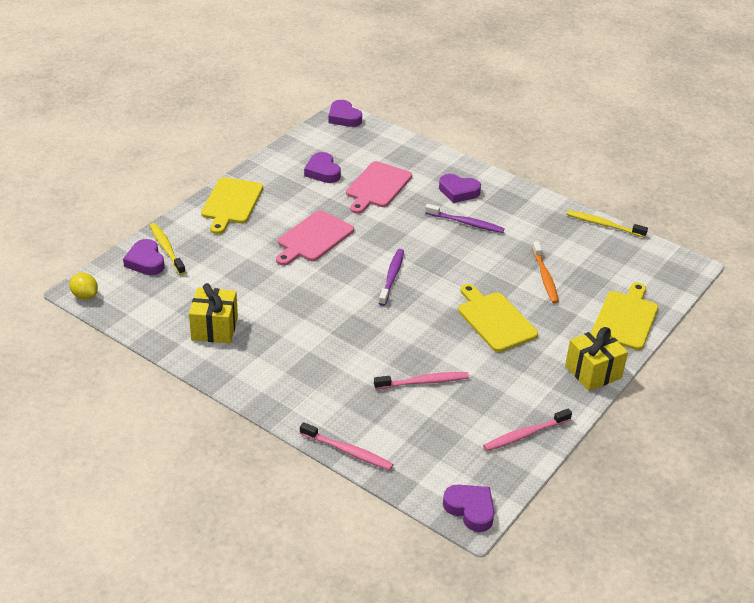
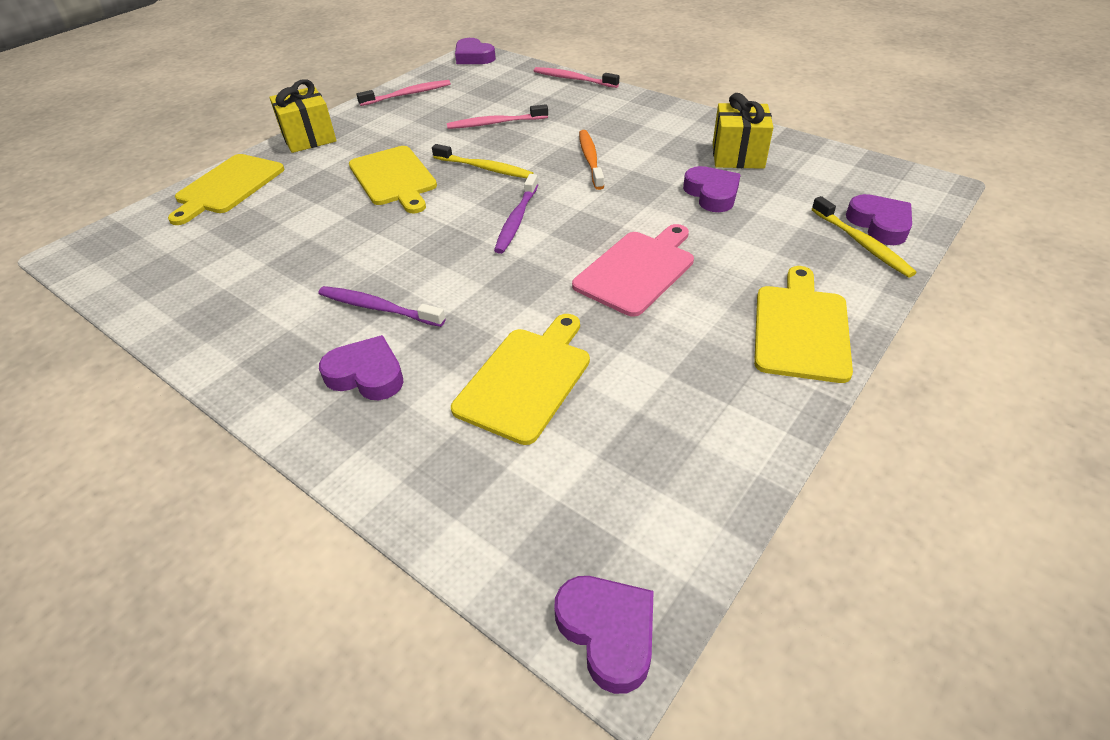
camera: 175 degrees left, 5 degrees up
yellow lemon [69,273,98,299] -> none
purple heart [304,152,341,183] -> purple heart moved to [683,166,741,212]
pink cutting board [346,161,412,214] -> yellow cutting board [451,314,590,445]
orange toothbrush [532,241,559,304] -> orange toothbrush moved to [579,130,604,190]
yellow toothbrush [566,210,648,238] -> yellow toothbrush moved to [432,144,534,178]

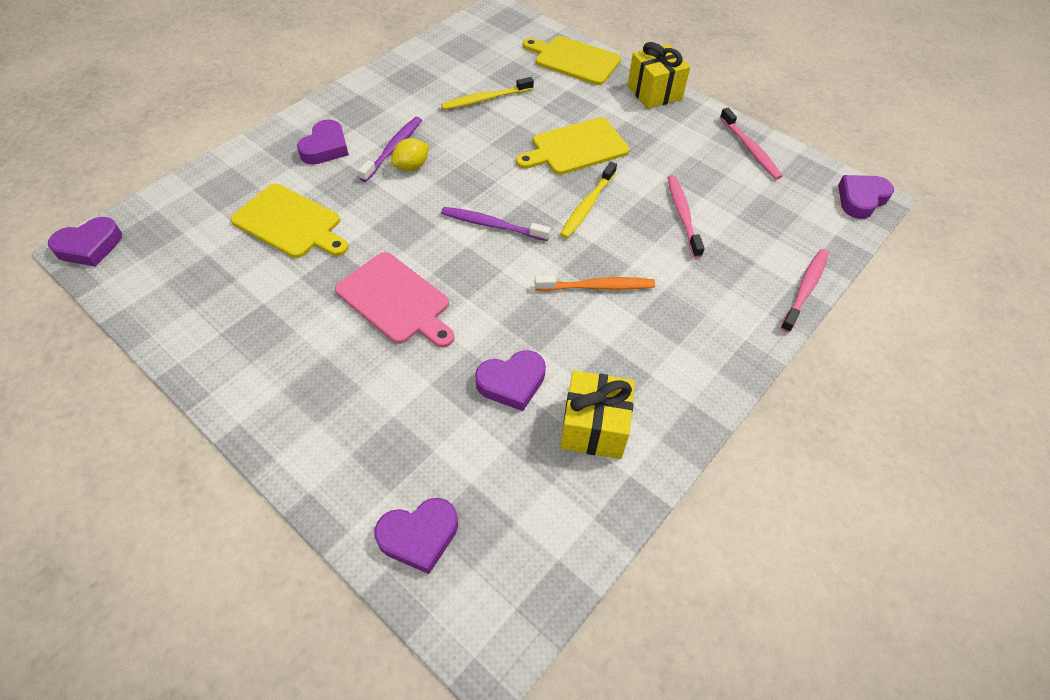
camera: 90 degrees right, 10 degrees up
yellow cutting board [754,266,853,383] -> none
yellow toothbrush [812,196,917,278] -> yellow toothbrush moved to [441,77,534,110]
none -> yellow lemon [391,138,429,171]

